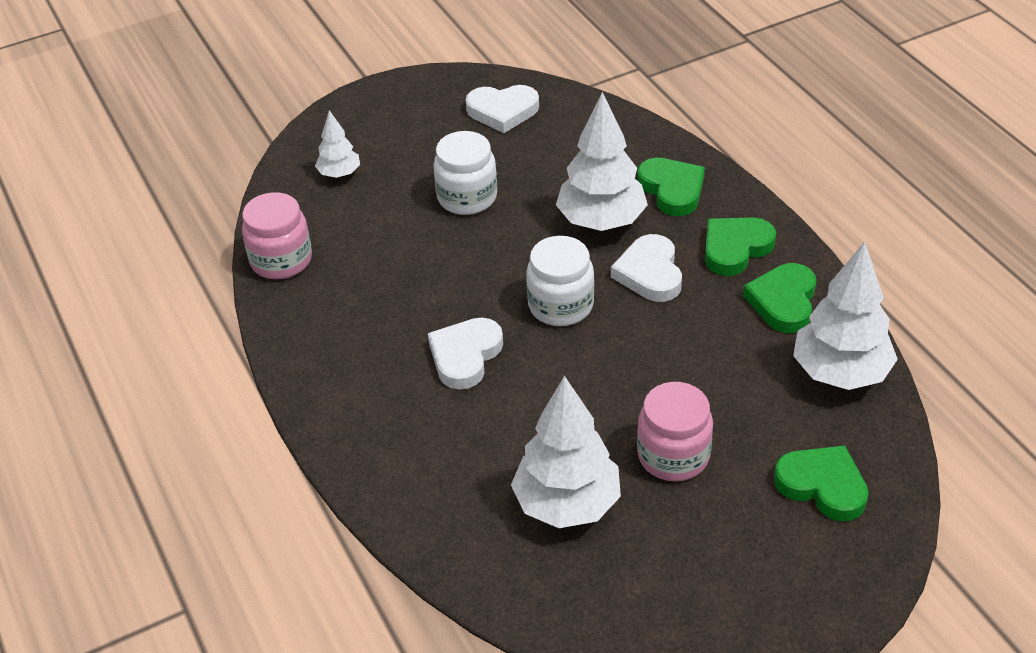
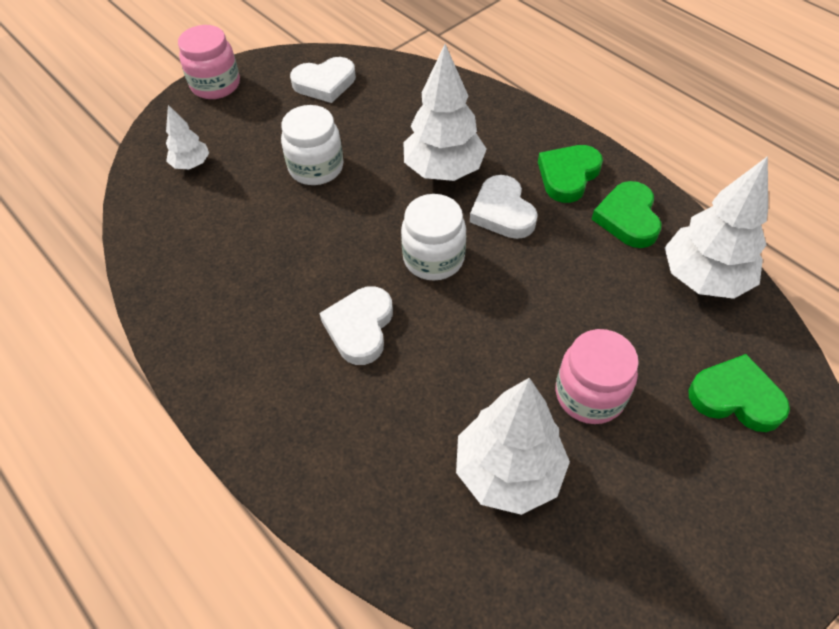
camera: 15 degrees left, 10 degrees up
pink jar [242,192,312,279] -> pink jar moved to [178,25,240,99]
green heart [637,157,705,216] -> none

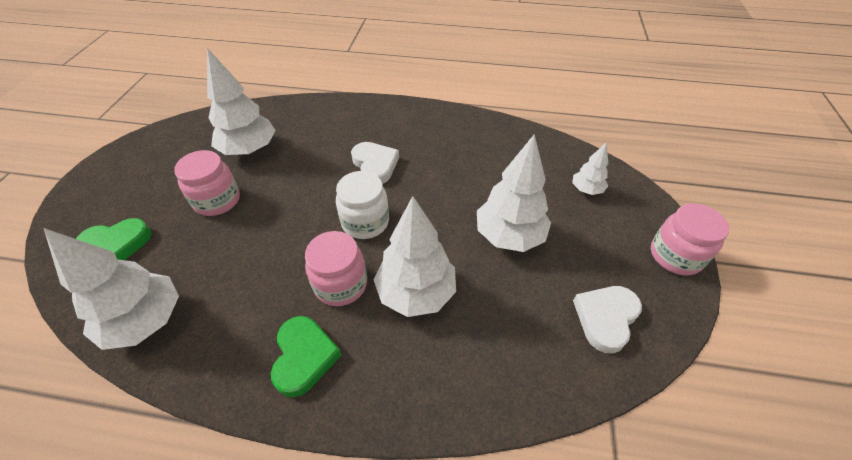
camera: 140 degrees right, 5 degrees down
white jar [281,105,343,185] -> white tree [477,134,551,252]
white heart [470,175,538,239] -> pink jar [305,231,367,306]
green heart [592,181,661,248] -> none

